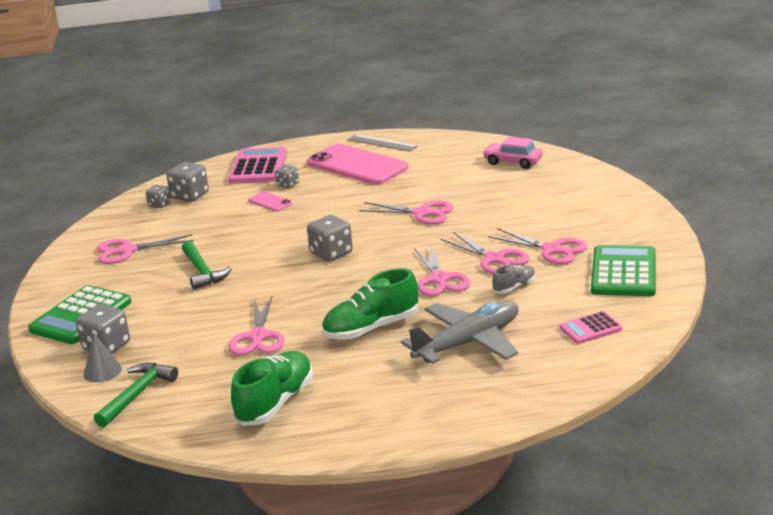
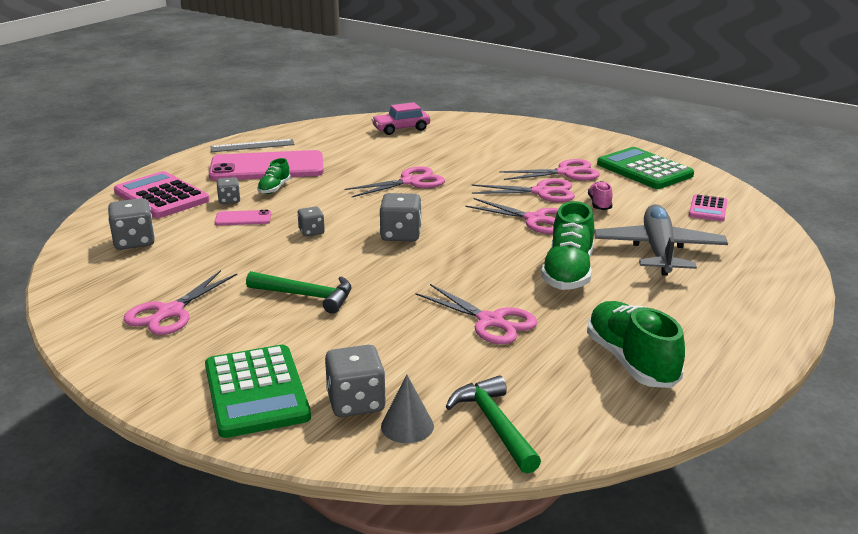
camera: 50 degrees left, 0 degrees up
grey dice [146,185,171,208] -> grey dice moved to [297,207,325,236]
grey shoe [493,265,535,294] -> pink shoe [588,181,613,210]
none -> green shoe [257,158,291,194]

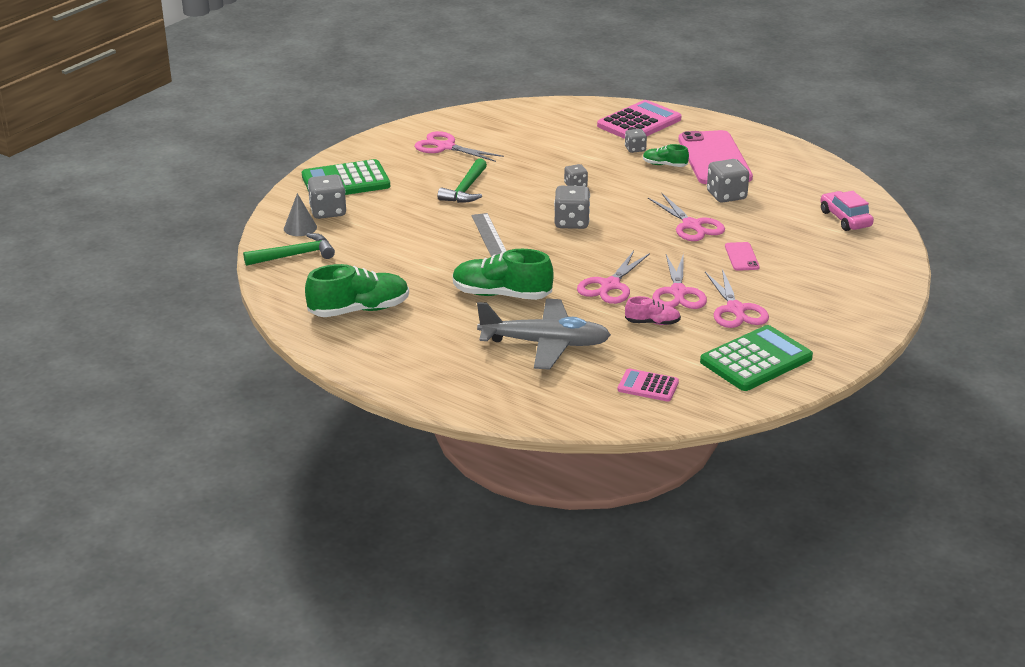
camera: 90 degrees right, 5 degrees up
grey dice [108,198,155,250] -> grey dice moved to [707,159,749,203]
grey ruler [210,139,295,152] -> grey ruler moved to [471,213,506,257]
pink phone [215,210,271,225] -> pink phone moved to [725,242,760,271]
pink scissors [416,284,537,344] -> none

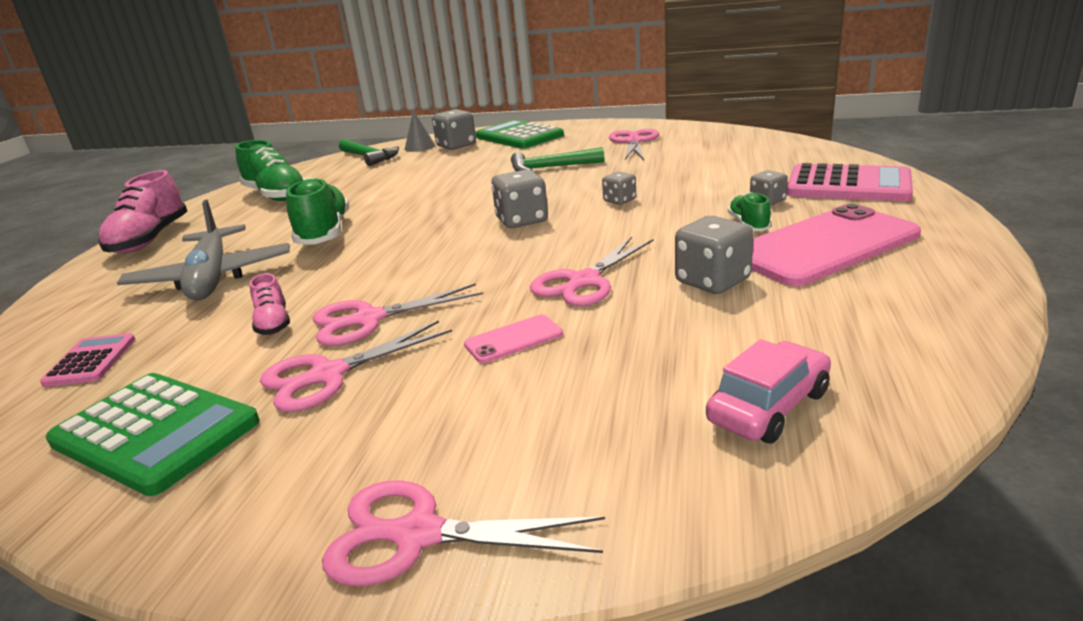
camera: 70 degrees right, 5 degrees down
grey ruler [471,213,506,257] -> none
pink scissors [577,250,650,304] -> pink scissors moved to [322,480,605,587]
none -> pink shoe [98,170,187,253]

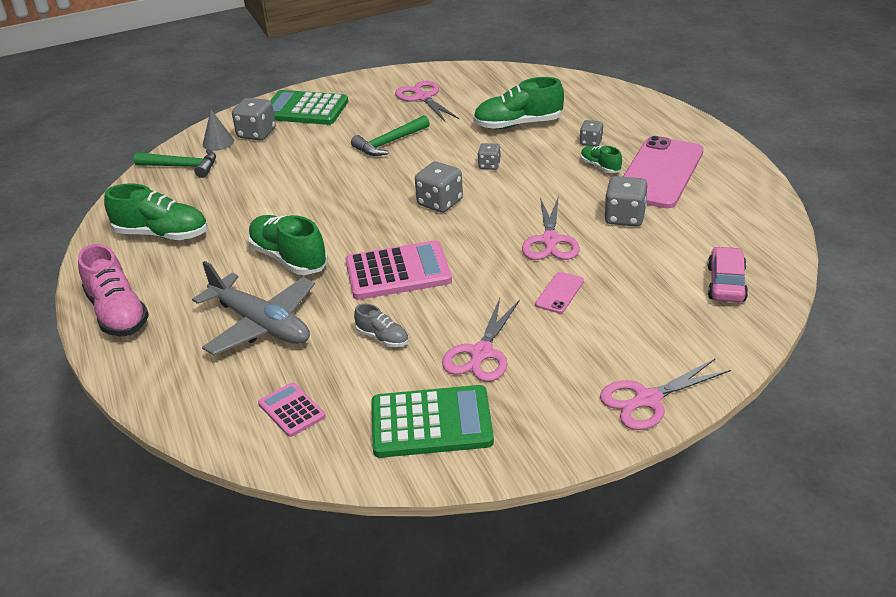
camera: 35 degrees left, 10 degrees up
pink shoe [250,273,290,335] -> grey shoe [354,304,409,347]
pink scissors [313,283,483,346] -> none
pink calculator [787,163,913,201] -> pink calculator moved to [346,240,452,300]
none -> green shoe [473,77,564,129]

